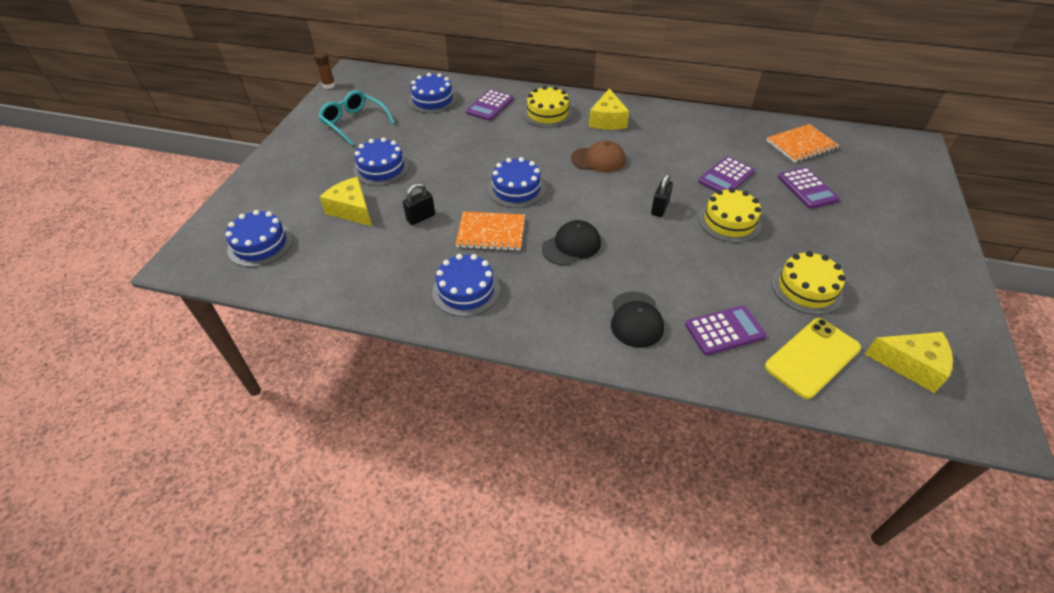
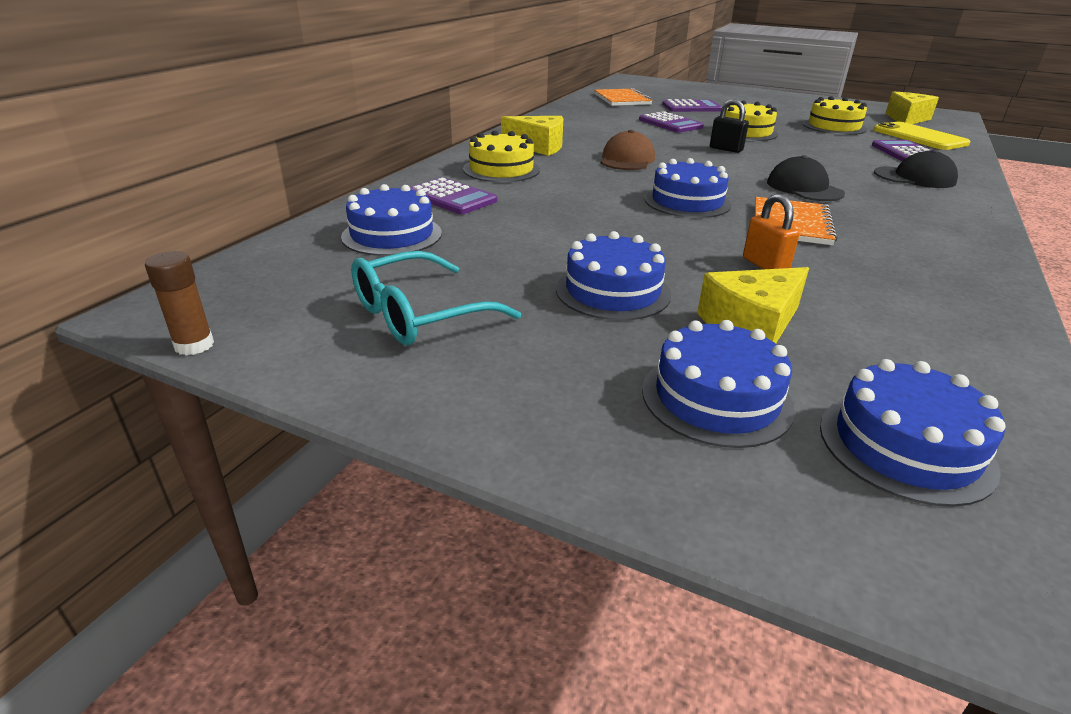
camera: 80 degrees left, 15 degrees down
black padlock [403,183,435,225] -> orange padlock [743,194,800,269]
blue cake [432,254,500,317] -> blue cake moved to [642,320,795,448]

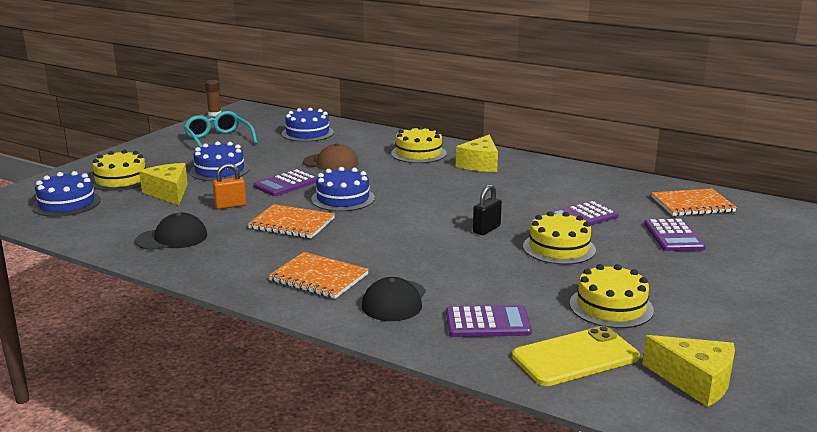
camera: 95 degrees right, 10 degrees down
purple calculator [410,177,497,214] -> purple calculator moved to [253,169,317,196]
brown cap [601,130,655,170] -> brown cap moved to [303,143,358,170]
blue cake [642,320,795,448] -> yellow cake [91,150,146,191]
black cap [767,155,845,201] -> black cap moved to [135,213,207,250]
none -> orange notebook [268,252,369,299]

